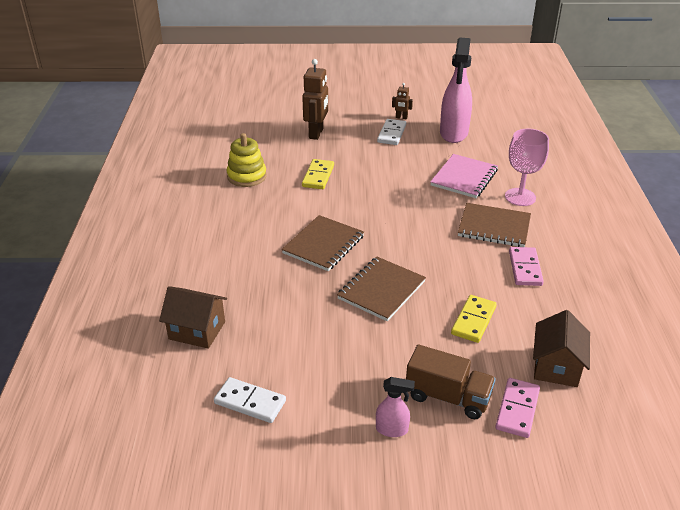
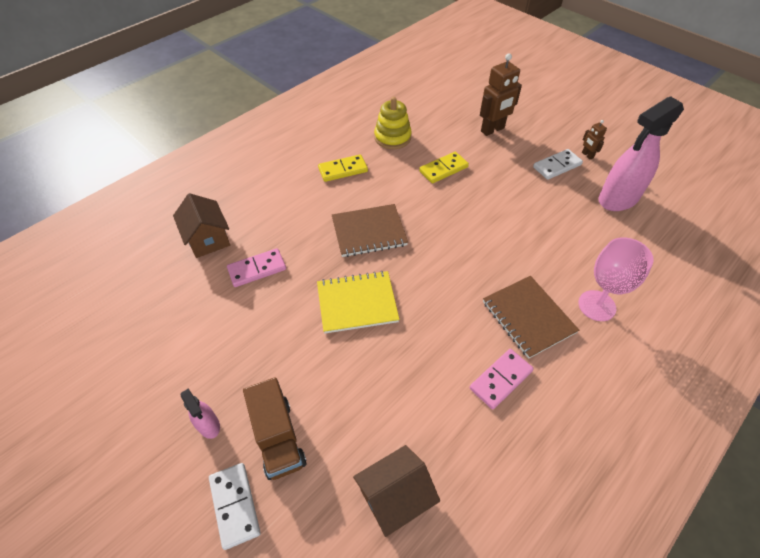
camera: 45 degrees right, 15 degrees up
white domino [214,377,286,423] -> white domino moved to [209,463,261,550]
brown notebook [337,257,426,321] -> yellow notebook [317,271,400,333]
pink notebook [430,154,498,198] -> none
yellow domino [451,295,497,343] -> yellow domino moved to [318,154,368,182]
pink domino [495,378,540,438] -> pink domino moved to [227,248,286,287]

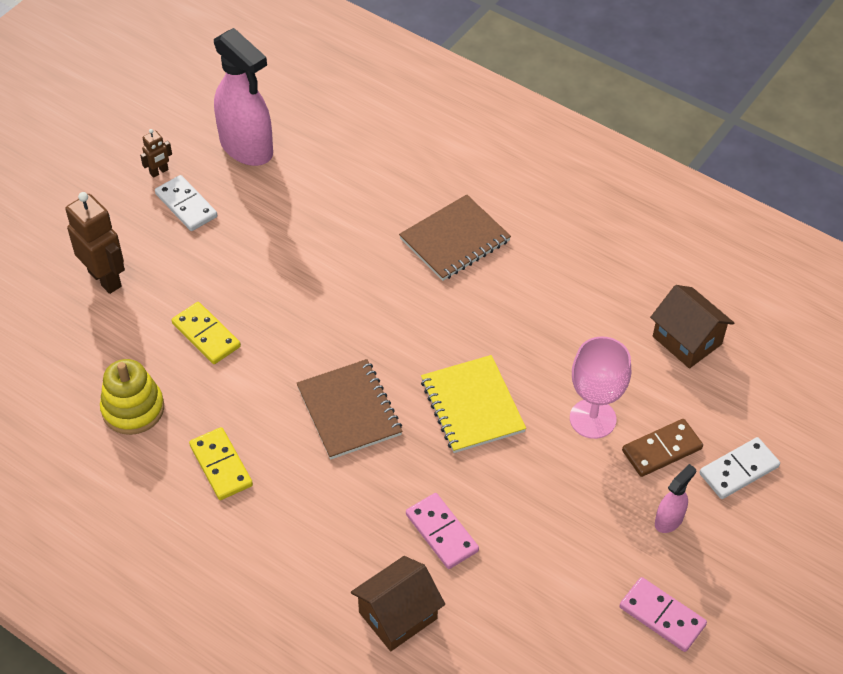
camera: 100 degrees left, 0 degrees up
brown truck [243,377,307,480] -> brown domino [622,419,703,477]
pink domino [470,349,533,410] -> pink domino moved to [619,577,707,652]
pink goblet [578,237,654,321] -> pink goblet moved to [570,336,631,439]

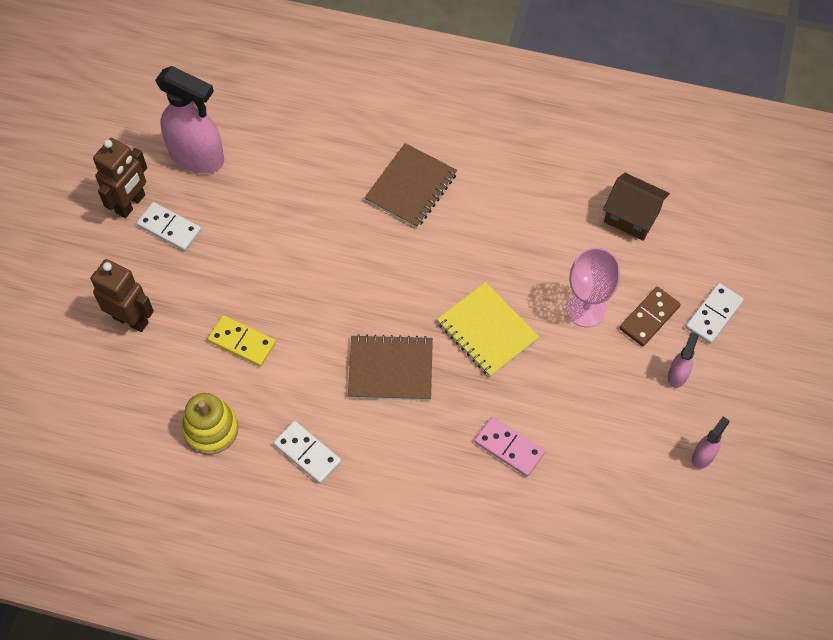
camera: 20 degrees left, 10 degrees up
brown robot [140,129,172,178] -> brown robot [93,138,147,218], size x2.01
yellow domino [189,427,253,500] -> white domino [273,421,341,484]
brown notebook [297,359,402,460] -> brown notebook turned 45 degrees counterclockwise [348,334,433,400]
brown house [351,556,445,651] -> none
pink domino [619,577,707,652] -> pink spray bottle [692,416,729,469]

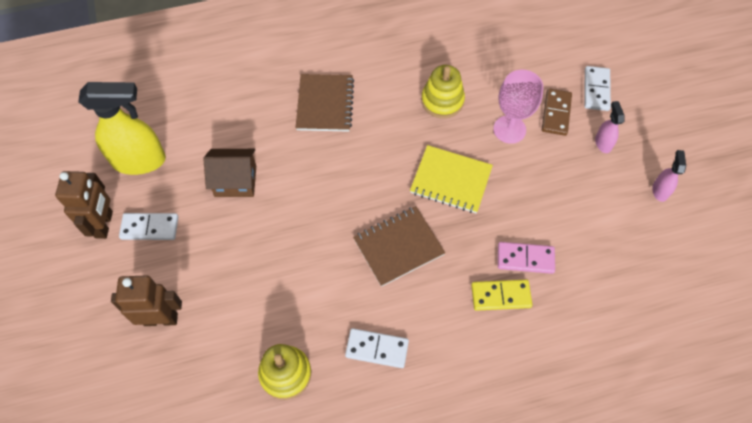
camera: 30 degrees left, 0 degrees up
pink spray bottle [155,66,224,173] -> yellow spray bottle [78,82,166,175]
yellow domino [208,315,276,367] -> yellow domino moved to [471,280,532,311]
brown house [603,173,670,241] -> brown house moved to [203,149,256,197]
none -> yellow stacking toy [421,65,465,118]

